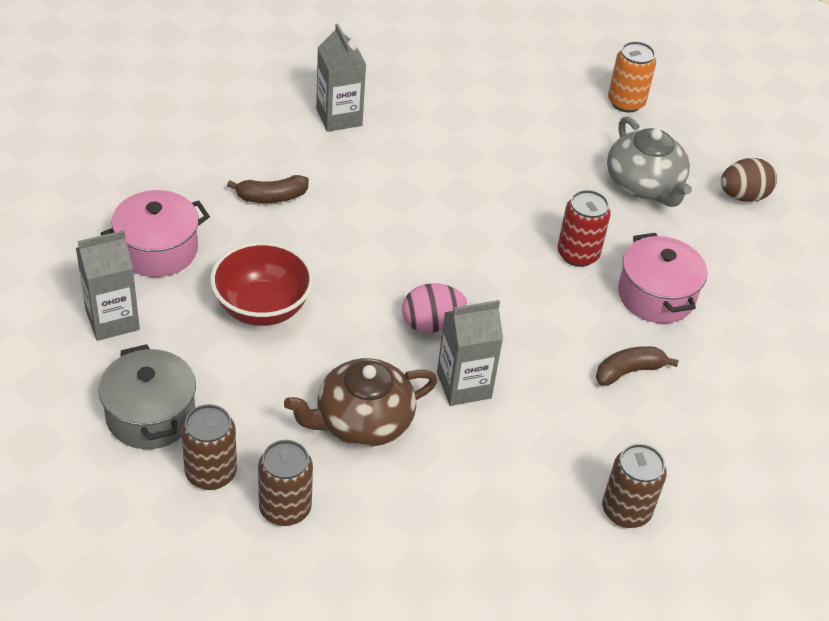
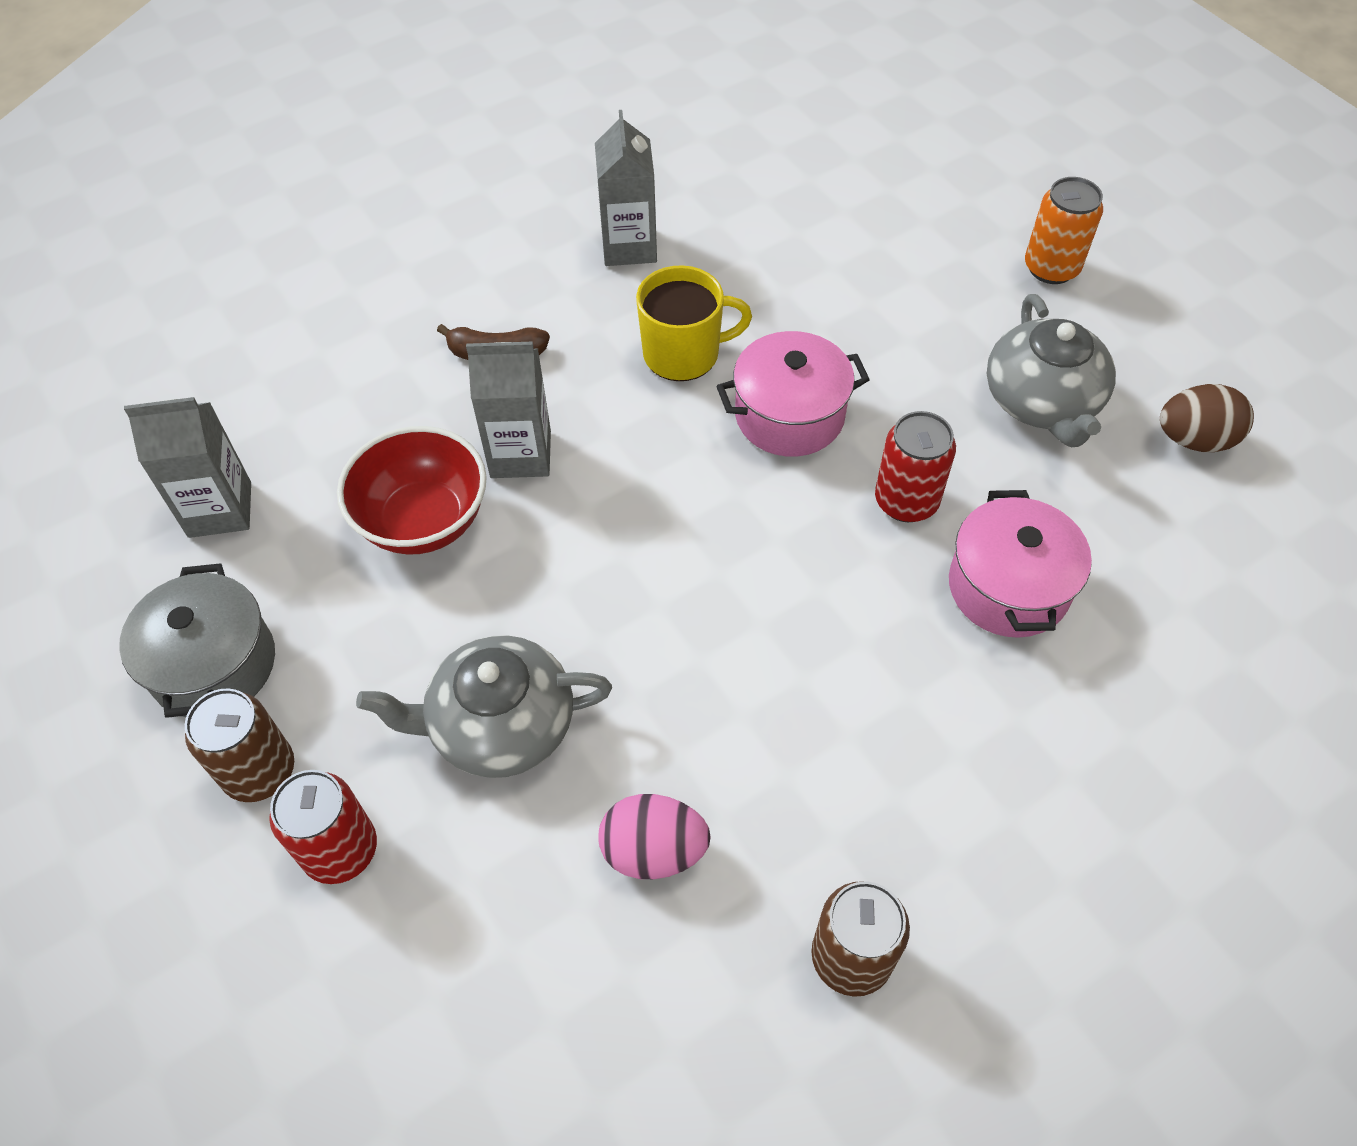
camera: 20 degrees right, 10 degrees up
pink pot [100,190,210,277] -> pink pot moved to [716,331,870,457]
brown can [258,440,313,526] -> red can [269,770,377,884]
brown teapot [284,358,438,447] -> grey teapot [356,635,612,778]
pink egg [402,283,467,333] -> pink egg moved to [598,794,711,879]
grey carton [437,300,503,406] -> grey carton moved to [466,342,551,478]
brown banana [595,346,679,386] -> none
none -> yellow mug [636,265,752,381]

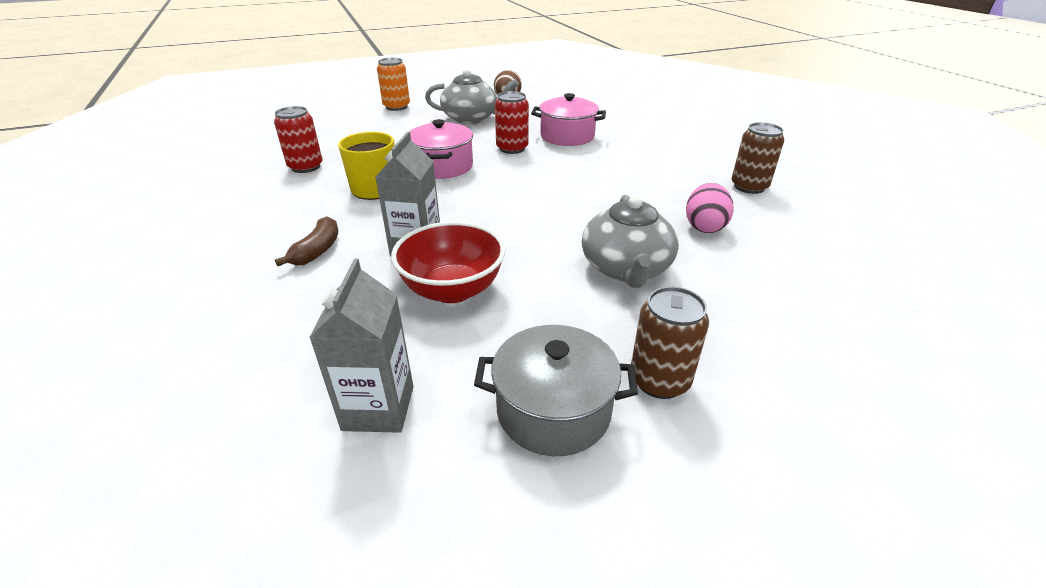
camera: 80 degrees left, 20 degrees down
red can [269,770,377,884] -> red can moved to [274,106,323,173]
grey carton [595,110,657,266] -> none

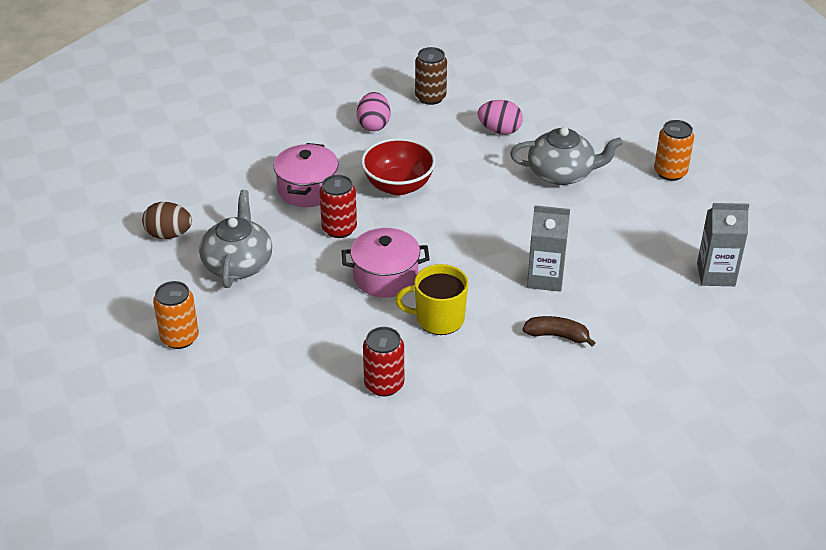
camera: 90 degrees left, 5 degrees up
red bowl [391,221,505,303] -> red bowl moved to [361,138,436,195]
grey pot [474,325,638,456] -> none
brown can [631,286,709,399] -> orange can [654,120,694,181]
none -> pink egg [357,92,390,131]

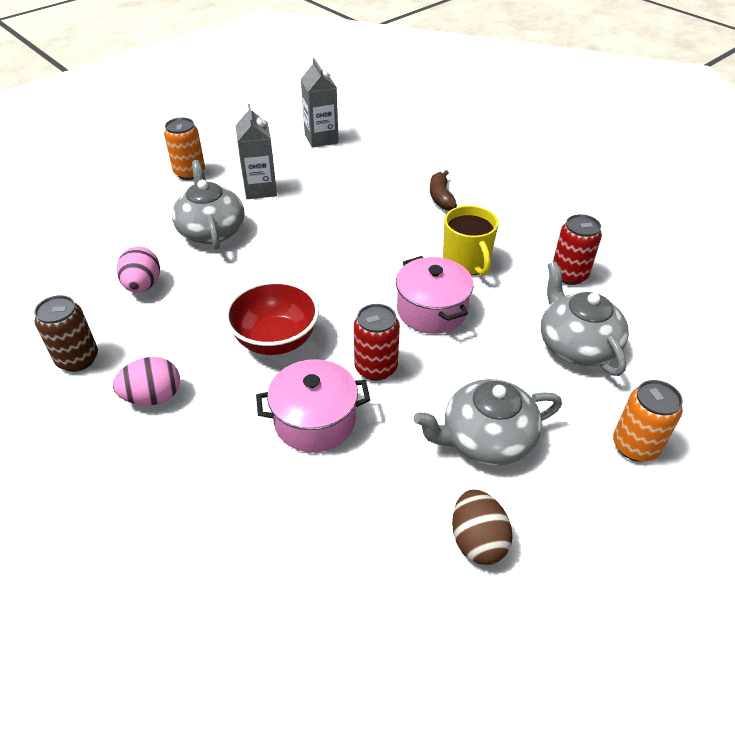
camera: 110 degrees left, 5 degrees up
grey carton [527,205,570,292] -> grey carton moved to [235,104,277,199]
none -> grey teapot [541,262,629,376]

